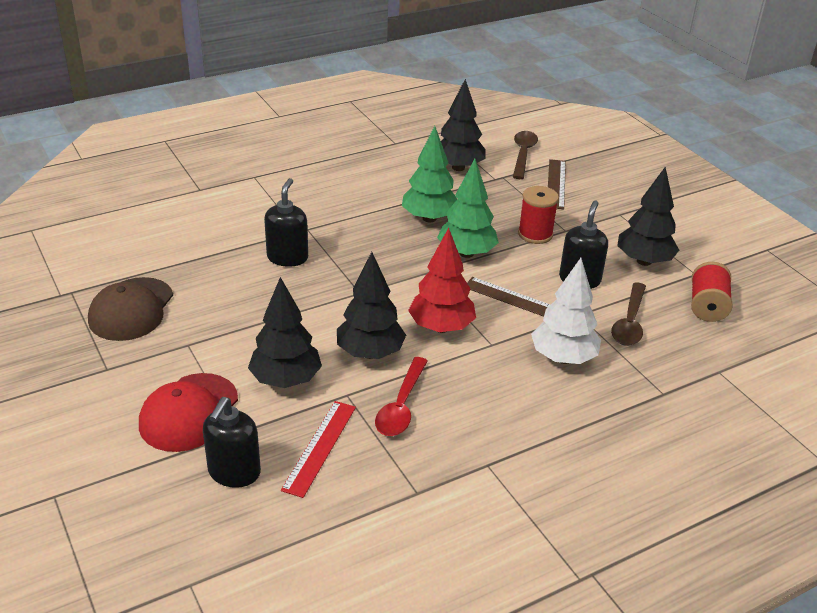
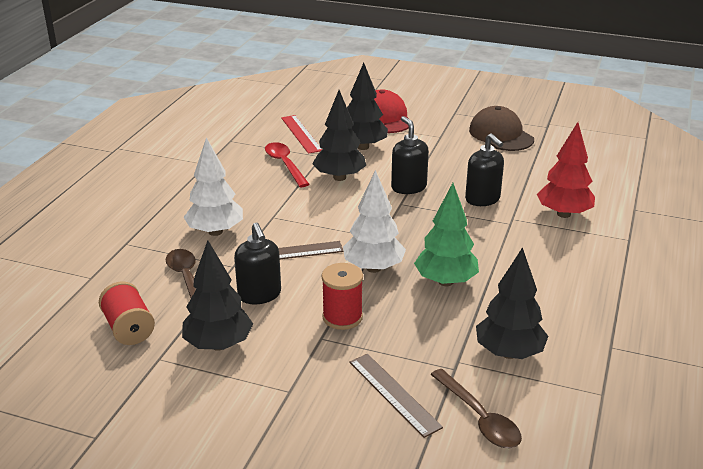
camera: 140 degrees right, 5 degrees down
black soap dispenser [203,397,261,488] -> black soap dispenser moved to [391,116,429,194]
red tree [408,228,476,333] -> red tree moved to [537,122,595,218]
green tree [437,159,499,258] -> white tree [343,170,406,273]

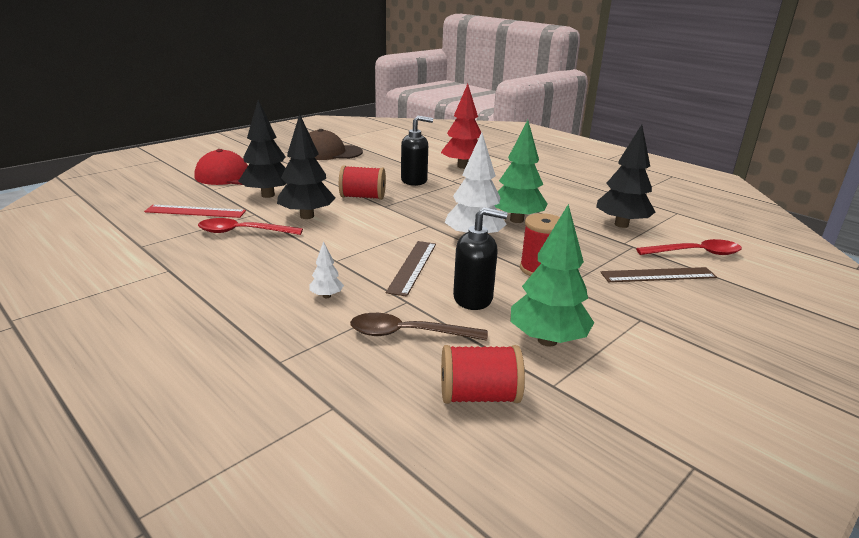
camera: 65 degrees left, 5 degrees down
black tree [182,241,253,351] -> green tree [510,204,594,347]
white tree [183,137,243,236] -> white tree [310,241,344,298], size x0.46
black soap dispenser [391,116,429,194] -> red spool [339,165,386,200]
brown spoon [430,369,522,448] -> red spoon [636,239,742,255]

